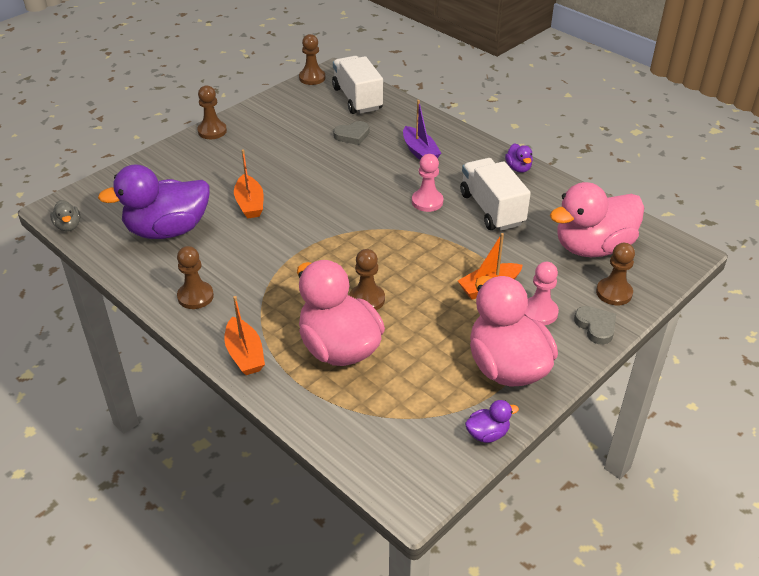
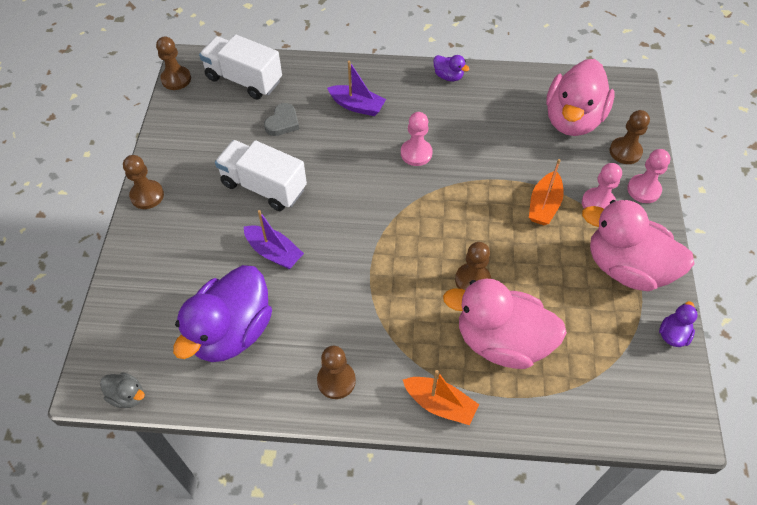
camera: 40 degrees left, 15 degrees up
orange boat [234,149,264,219] -> purple boat [244,210,304,269]
white truck [460,158,531,231] -> white truck moved to [215,140,307,211]
grey heart [574,306,616,345] -> pink pawn [627,149,670,203]

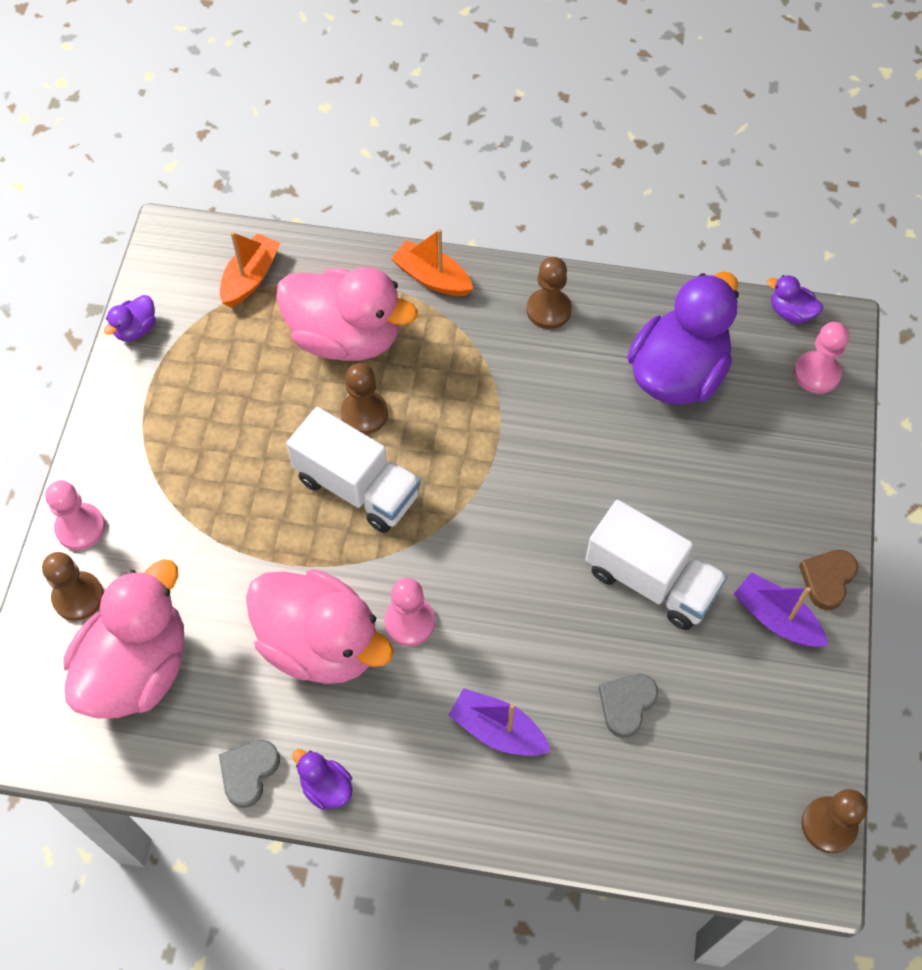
camera: 175 degrees left, 5 degrees up
grey duck [100,372,145,408] -> purple duck [767,275,823,324]
brown pawn [123,155,164,209] -> brown heart [799,550,858,610]
white truck [199,34,282,100] -> white truck moved to [286,407,421,533]
purple boat [244,210,304,269] -> purple boat moved to [734,572,828,647]
orange boat [529,159,564,225] -> orange boat moved to [220,232,280,307]
pink pawn [582,163,622,209] -> pink pawn moved to [794,322,849,394]
pink duck [582,200,695,291] -> pink duck moved to [246,569,394,684]
none -> grey heart [219,740,280,808]

